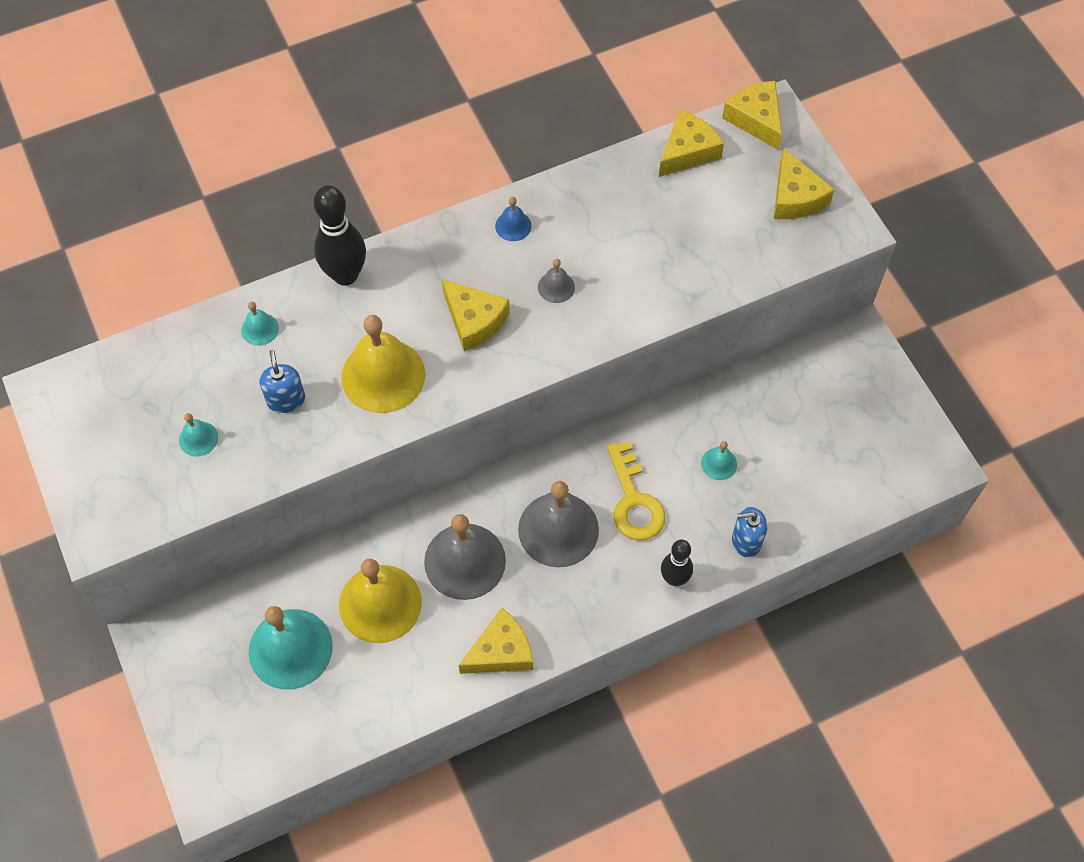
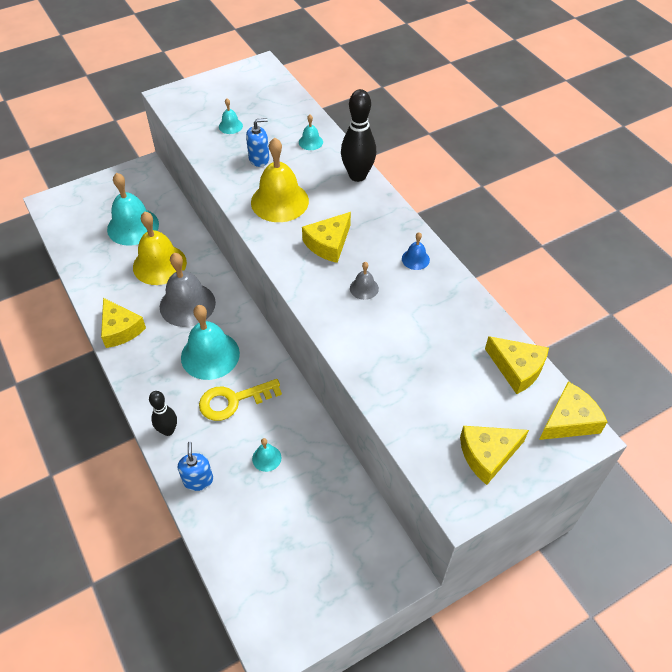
camera: 85 degrees right, 10 degrees down
grey bell [518,481,599,567] -> turquoise bell [181,305,240,380]

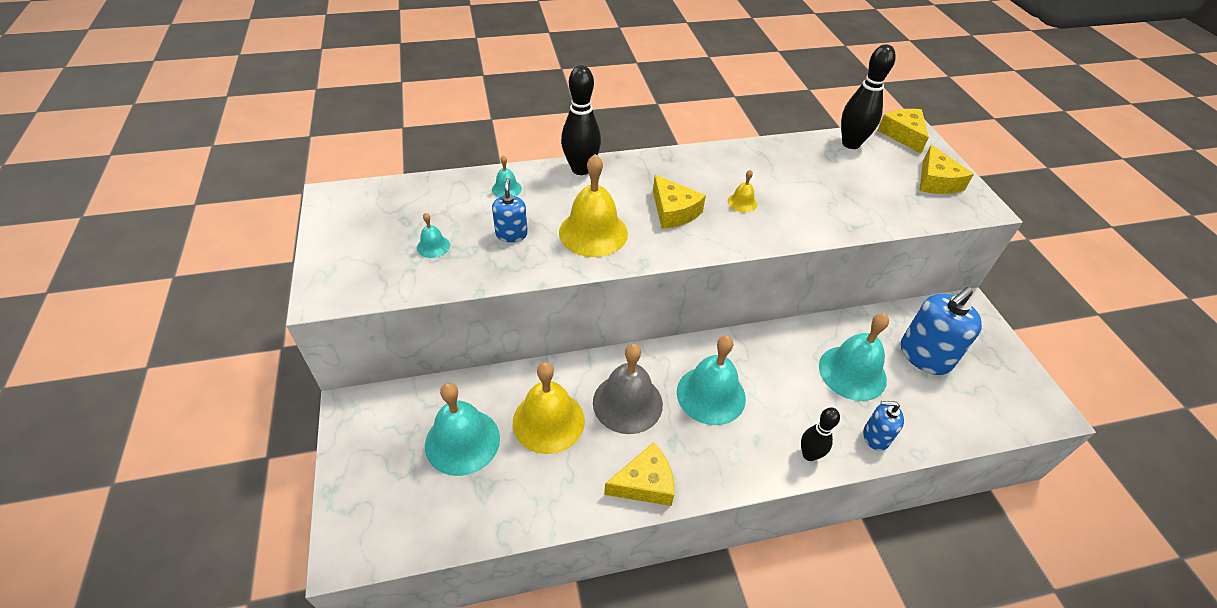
camera: 75 degrees left, 5 degrees down
yellow key [199,379,282,421] -> none
turquoise bell [252,438,282,472] -> turquoise bell [819,313,889,401], size x2.20
grey bell [350,262,379,300] -> yellow bell [728,170,757,212]
blue bell [402,232,430,270] -> none
yellow cheese [485,336,549,394] -> black bowling pin [841,44,896,149]
none -> blue soap dispenser [901,287,982,375]

